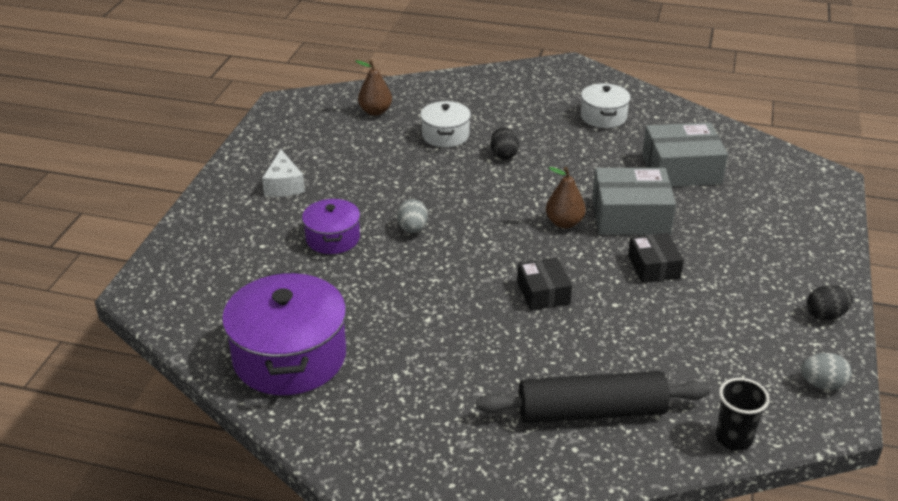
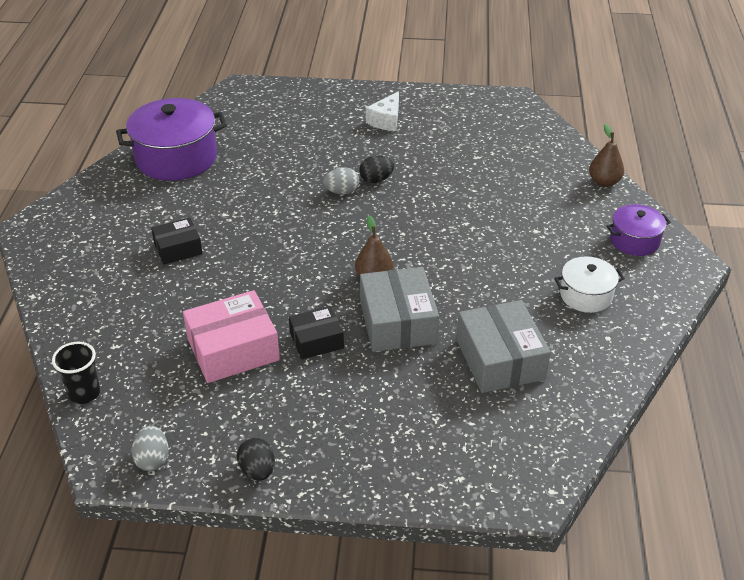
camera: 80 degrees right, 5 degrees up
white cheese [262,150,305,197] -> white cheese turned 45 degrees counterclockwise [366,91,399,131]
purple pot [302,198,360,254] -> purple pot moved to [607,204,671,256]
brown pear [356,60,392,116] -> brown pear moved to [589,124,624,187]
white pot [420,101,471,147] -> none
black rolling pin [476,371,710,423] -> none
black egg [491,127,519,160] -> black egg moved to [359,156,394,183]
black box [517,257,572,311] -> black box moved to [151,217,203,265]
none -> pink box [183,290,280,383]

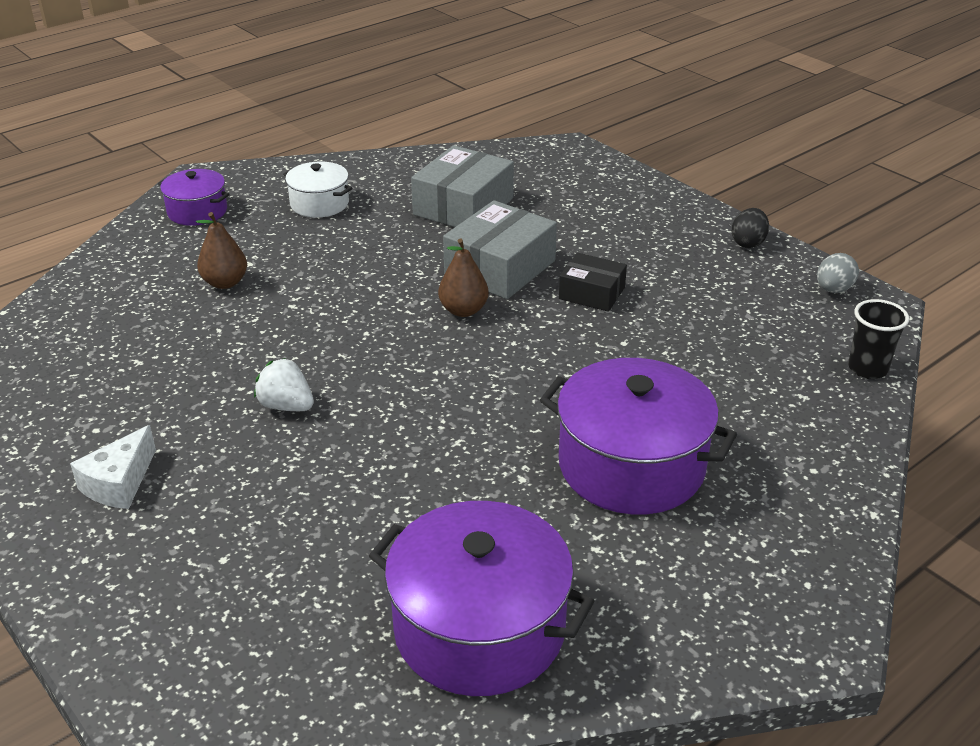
camera: 135 degrees left, 5 degrees down
black box [151,217,203,265] -> purple pot [540,358,737,514]
pink box [183,290,280,383] -> none
grey egg [323,167,359,195] -> none
black egg [359,156,394,183] -> white strawberry [254,358,314,411]
white cheese [366,91,399,131] -> white cheese turned 135 degrees clockwise [70,425,156,509]
brown pear [589,124,624,187] -> brown pear moved to [196,212,247,289]

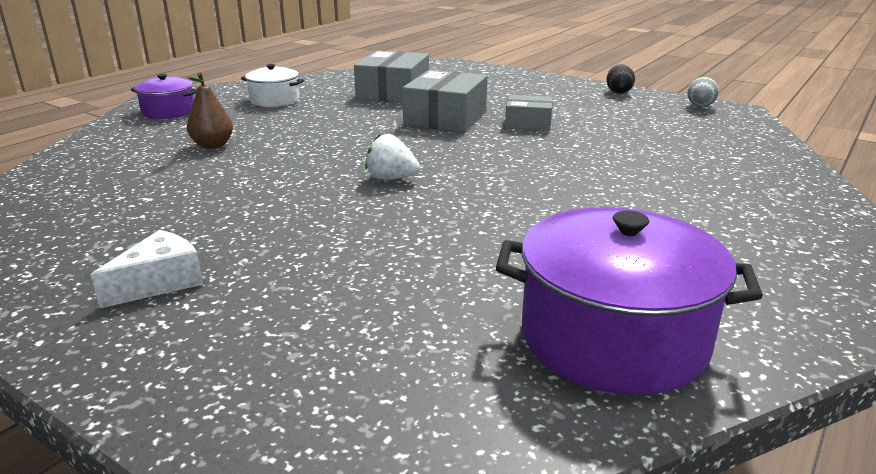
camera: 15 degrees left, 10 degrees down
white cheese [70,425,156,509] -> white cheese turned 150 degrees counterclockwise [91,230,203,308]
white strawberry [254,358,314,411] -> white strawberry moved to [365,134,420,180]
brown pear [438,238,489,317] -> none
purple pot [540,358,737,514] -> none
black box [559,253,627,312] -> grey box [505,95,553,131]
black cup [848,299,909,379] -> none

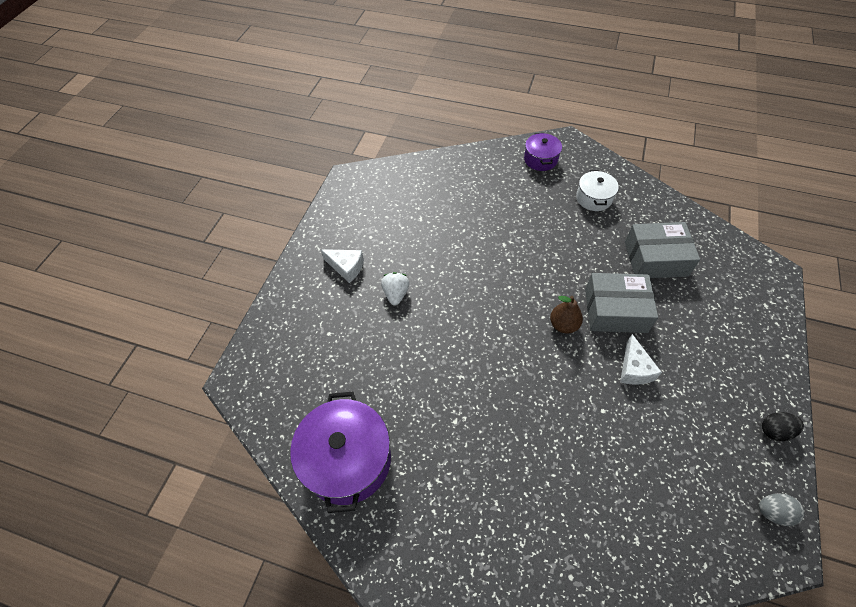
camera: 75 degrees right, 30 degrees up
brown pear [187,73,233,149] -> brown pear moved to [550,296,583,334]
white strawberry [365,134,420,180] -> white strawberry moved to [381,272,410,306]
grey box [505,95,553,131] -> white cheese [620,334,662,385]

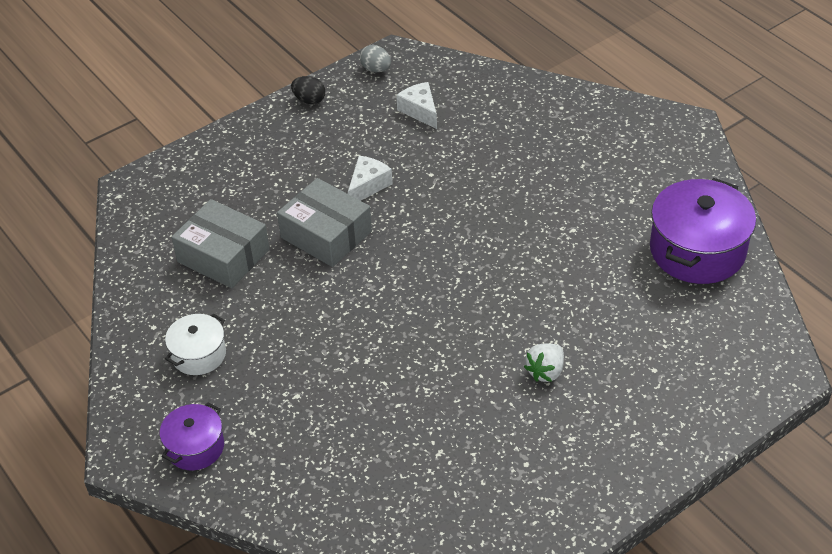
camera: 145 degrees left, 10 degrees down
white cheese [321,249,364,283] -> white cheese moved to [396,82,437,129]
brown pear [550,296,583,334] -> none

